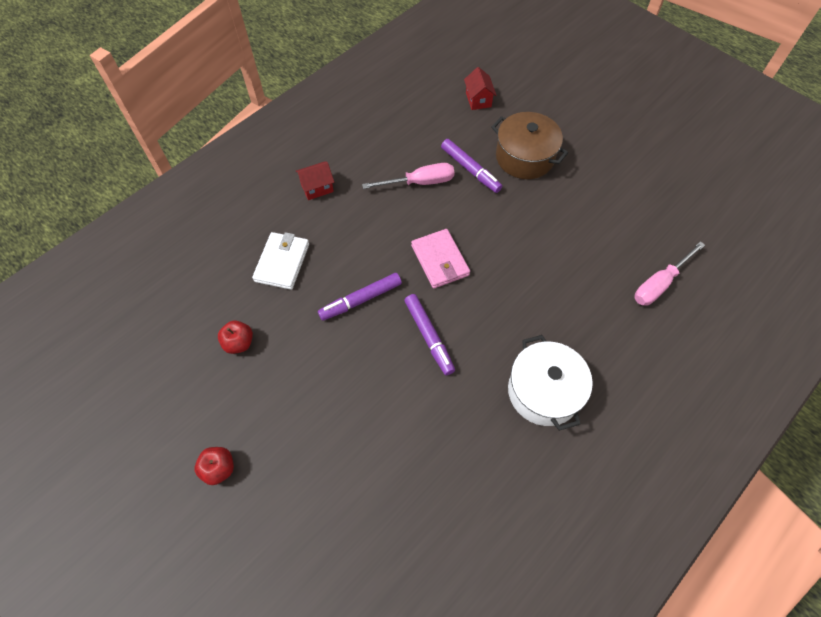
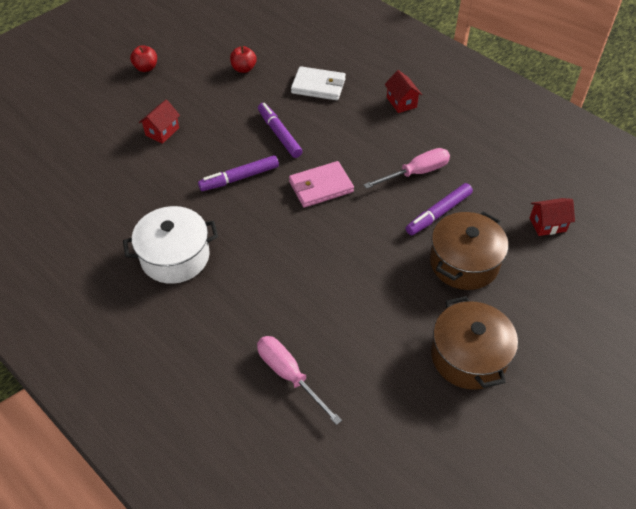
camera: 90 degrees right, 10 degrees down
pink screwdriver [362,163,454,189] -> pink screwdriver turned 105 degrees counterclockwise [363,148,450,189]
none -> red house [139,99,180,144]
none -> brown pot [431,296,518,390]

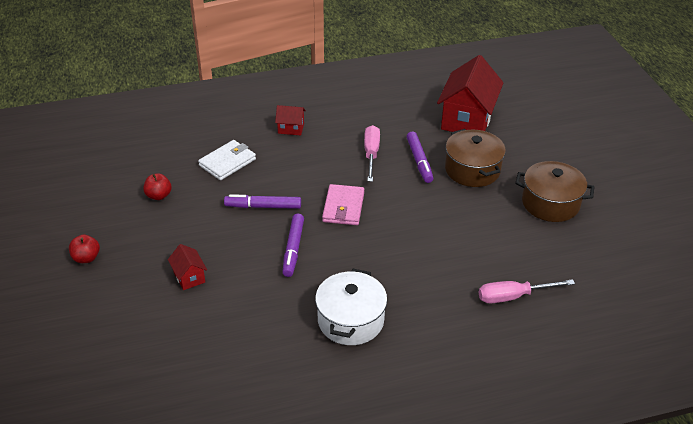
camera: 60 degrees left, 10 degrees down
red house [530,198,575,236] -> red house [437,55,504,132], size x2.19

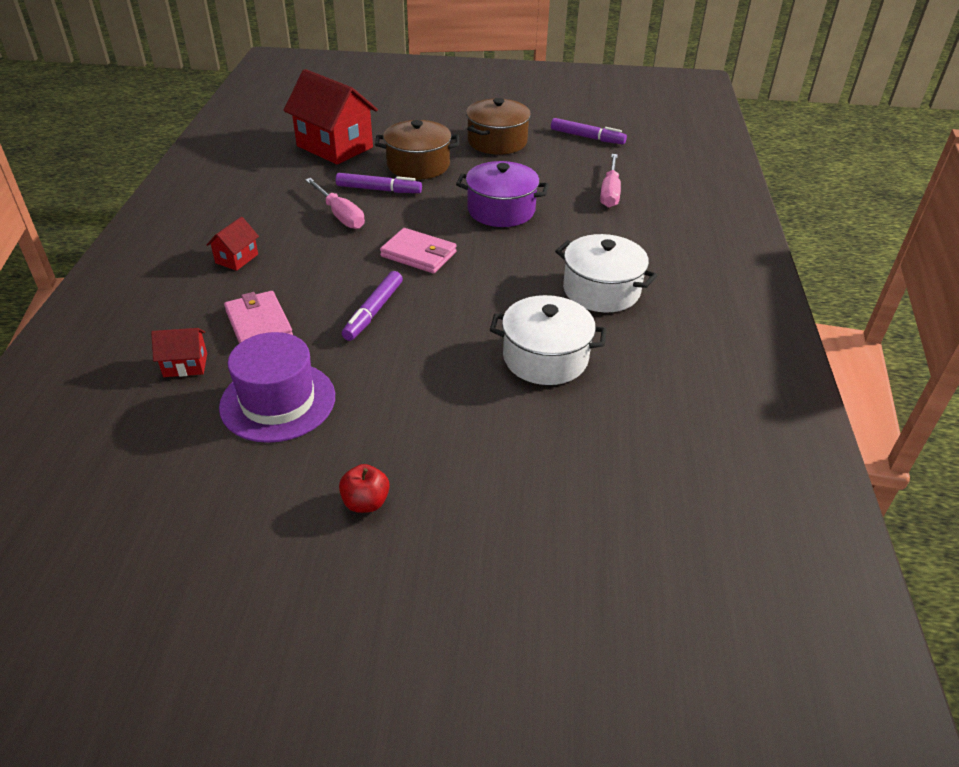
camera: 70 degrees left, 0 degrees up
red apple [143,173,172,200] -> purple hat [219,332,335,443]
red house [168,244,207,290] -> red house moved to [151,328,207,377]
white wallet [198,140,256,180] -> pink wallet [224,291,293,343]
purple marker [282,214,304,277] -> purple marker moved to [551,118,627,144]
pink screwdriver [364,125,380,182] -> pink screwdriver turned 150 degrees counterclockwise [305,178,365,229]
none -> purple pot [456,161,549,227]
none -> white pot [490,295,607,385]

